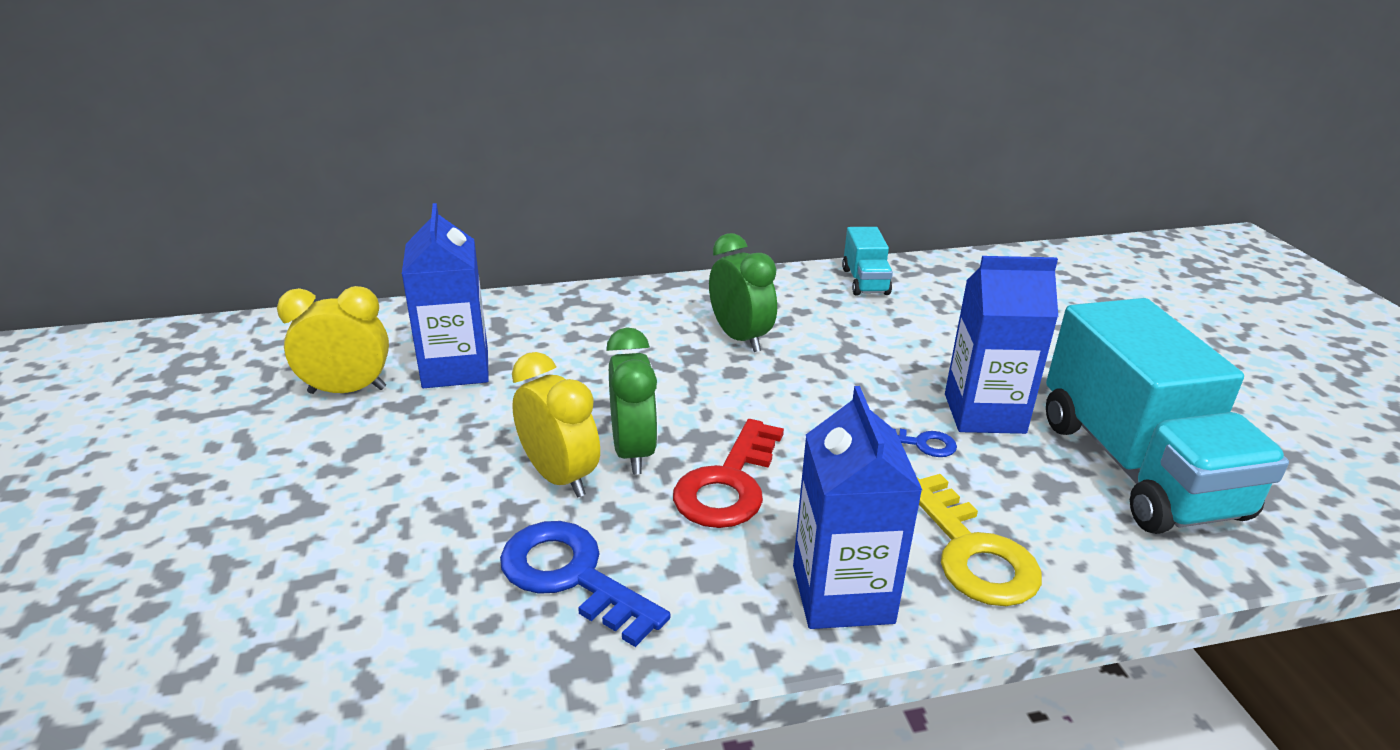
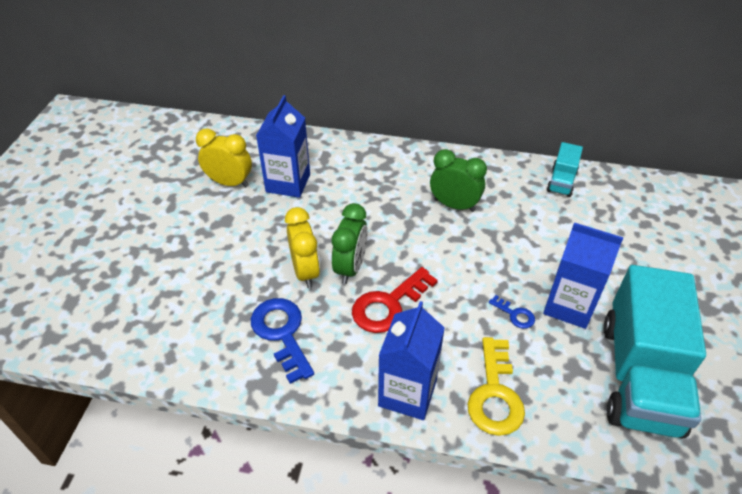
camera: 25 degrees right, 15 degrees up
green clock [709,233,777,352] -> green clock turned 60 degrees counterclockwise [430,149,487,212]

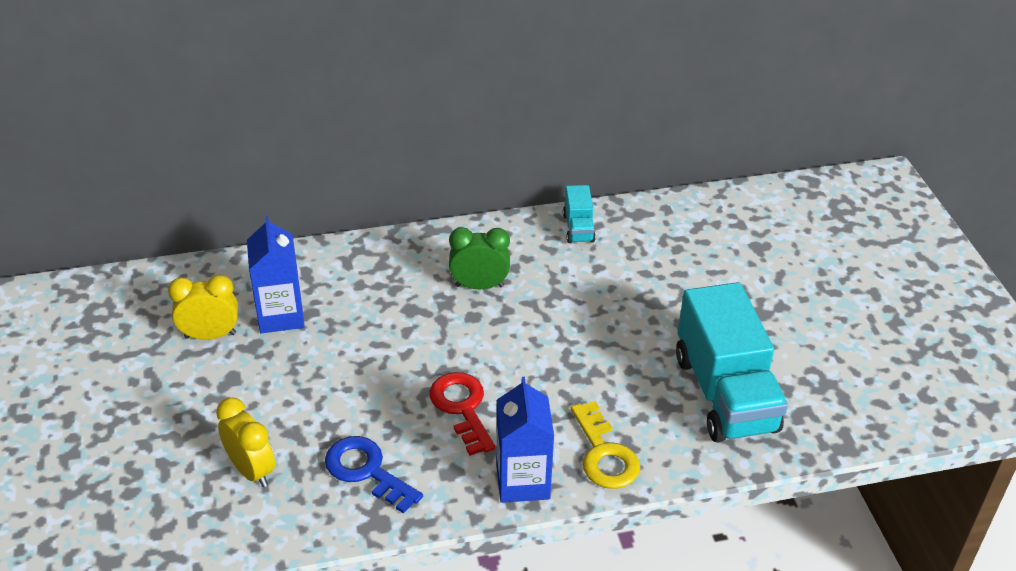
camera: 25 degrees left, 5 degrees down
yellow clock [285,207,320,288] -> yellow clock moved to [216,397,275,487]
green clock [332,203,368,284] -> none
red key [352,267,438,333] -> red key turned 135 degrees clockwise [429,372,495,456]
blue key [489,295,535,329] -> none
blue carton [543,222,623,329] -> none

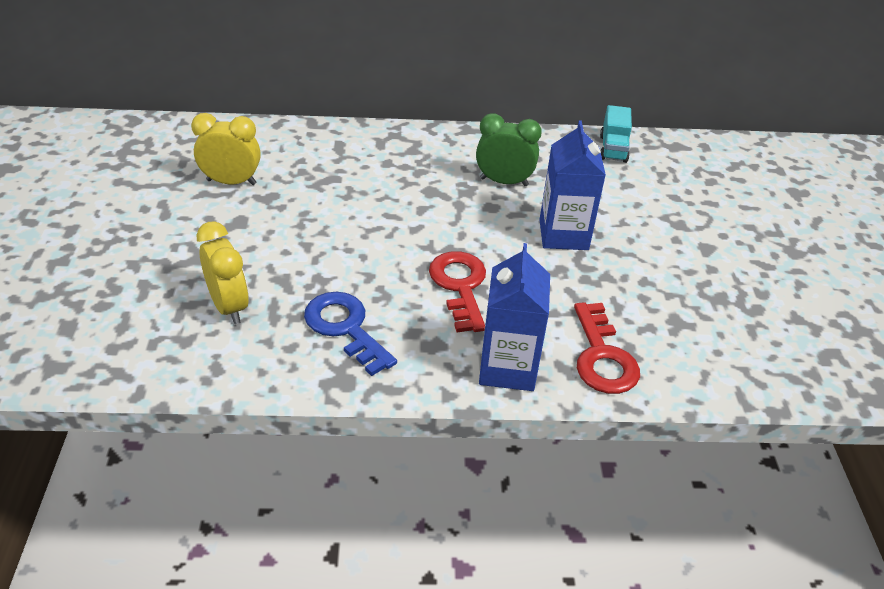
camera: 10 degrees right, 0 degrees up
blue carton [247,216,305,333] -> blue carton moved to [539,120,606,250]
yellow key [571,401,640,489] -> red key [574,302,640,394]
turquoise truck [676,282,788,443] -> none

